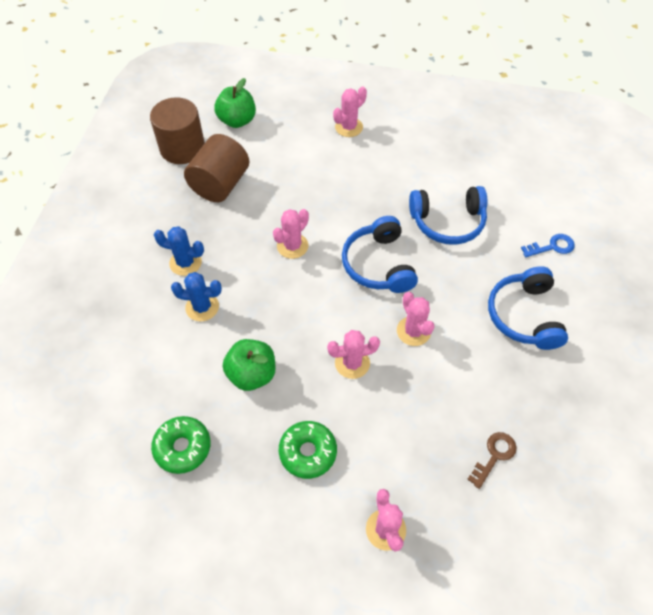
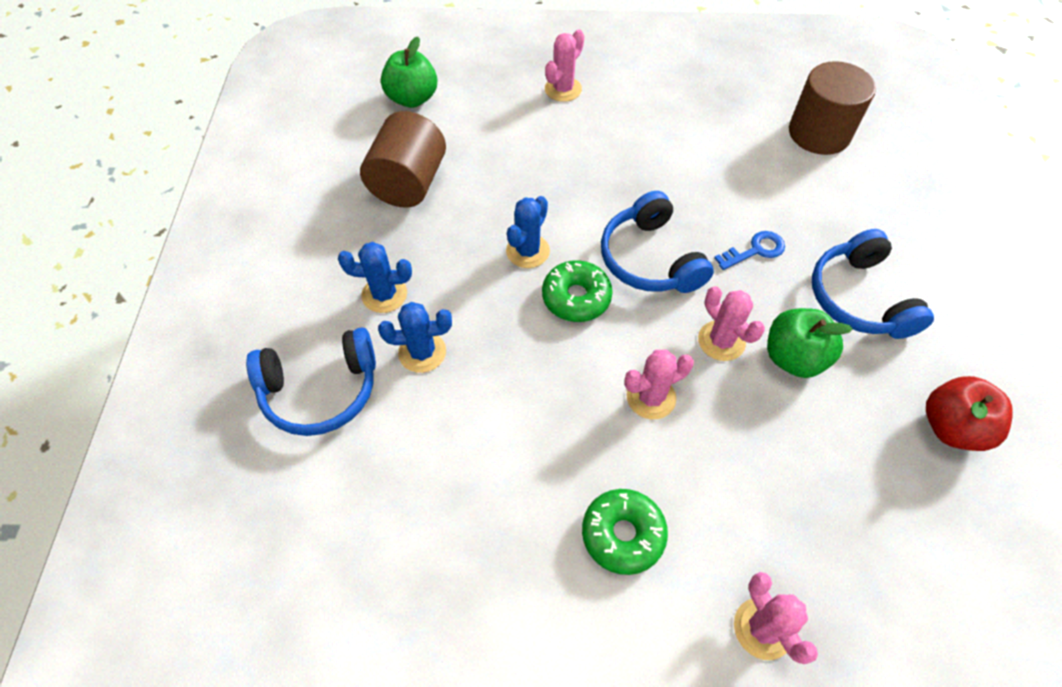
camera: 10 degrees left, 0 degrees up
brown cylinder [150,97,205,164] -> brown cylinder moved to [789,61,876,155]
green donut [151,416,210,474] -> green donut moved to [542,260,613,322]
green apple [223,339,276,391] -> green apple moved to [767,308,853,378]
pink cactus [273,209,309,259] -> blue cactus [506,196,550,268]
blue headphones [409,186,487,245] -> blue headphones moved to [246,327,376,436]
brown key [467,432,517,489] -> none
blue key [521,234,575,257] -> blue key moved to [714,231,785,270]
none -> red apple [926,376,1013,451]

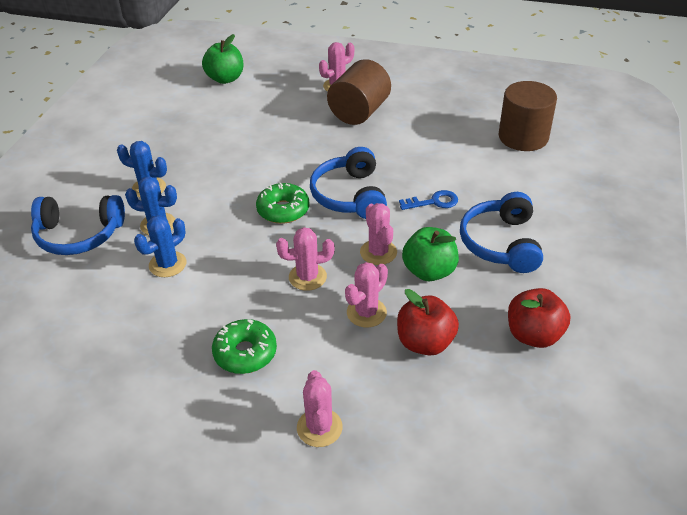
camera: 15 degrees right, 15 degrees down
brown cylinder [360,111,446,208] -> brown cylinder moved to [327,59,391,125]
blue cactus [506,196,550,268] -> blue cactus moved to [134,215,186,277]
none -> pink cactus [345,262,388,327]
none -> red apple [397,289,459,356]

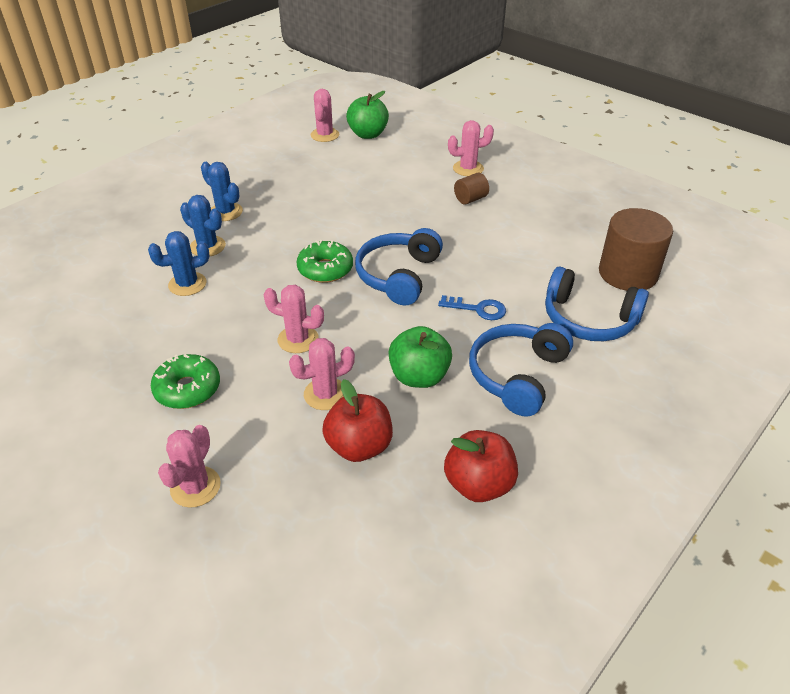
camera: 25 degrees right, 0 degrees up
blue headphones [31,195,125,255] -> blue headphones moved to [545,267,649,341]
brown cylinder [327,59,391,125] -> brown cylinder [454,173,489,204], size x0.49
pink cactus [360,203,397,265] -> pink cactus moved to [311,89,339,142]

